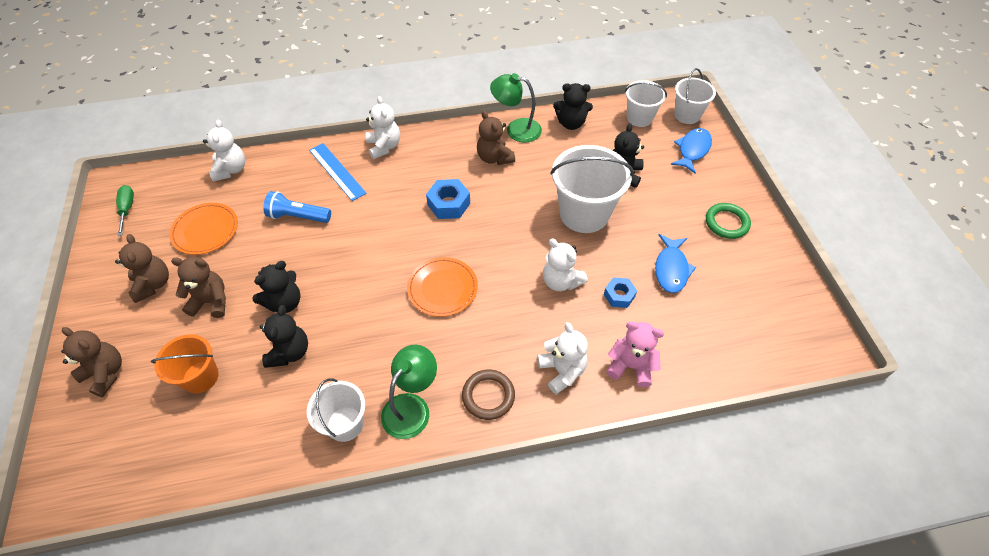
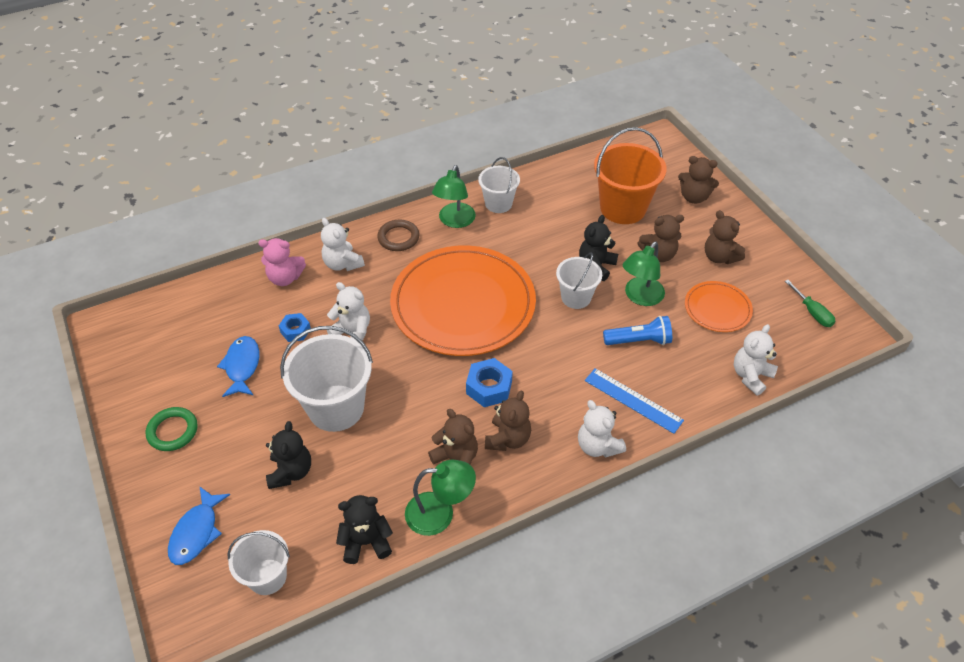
camera: 165 degrees right, 5 degrees down
orange bucket [151,334,219,393] -> orange bucket [594,127,667,224], size x1.68
white teddy bear [203,119,245,182] -> white teddy bear turned 60 degrees clockwise [734,324,778,396]
black teddy bear [260,305,308,368] -> none
orange plate [407,257,478,317] -> orange plate [390,245,536,356], size x2.17
white bucket [674,68,716,124] -> white bucket moved to [556,252,602,309]
none -> brown teddy bear [485,391,531,451]
none -> green lamp [623,242,665,306]

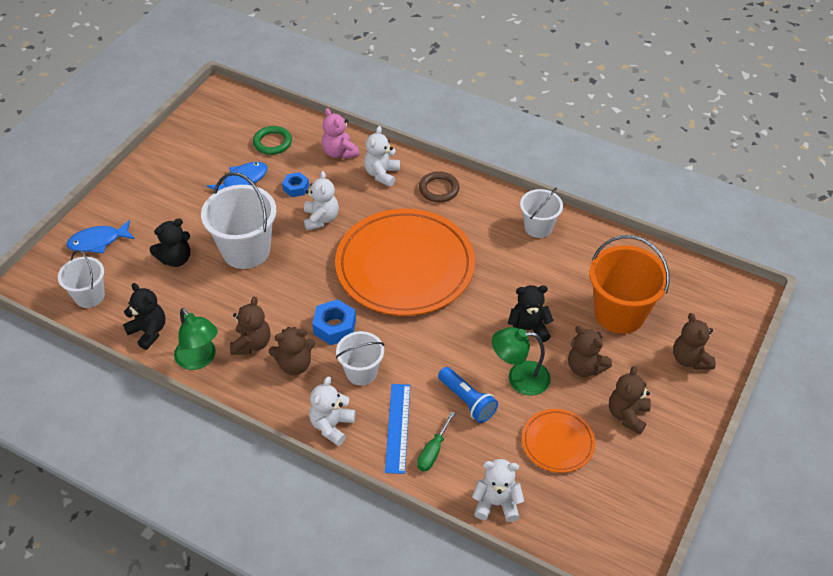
camera: 55 degrees right, 0 degrees up
green ring [146,407,197,451] -> green ring moved to [253,126,292,155]
green lamp [432,165,476,228] -> none
white bucket [556,252,602,309] -> white bucket moved to [336,331,384,385]
green screwdriver [785,280,835,327] -> green screwdriver moved to [417,411,455,472]

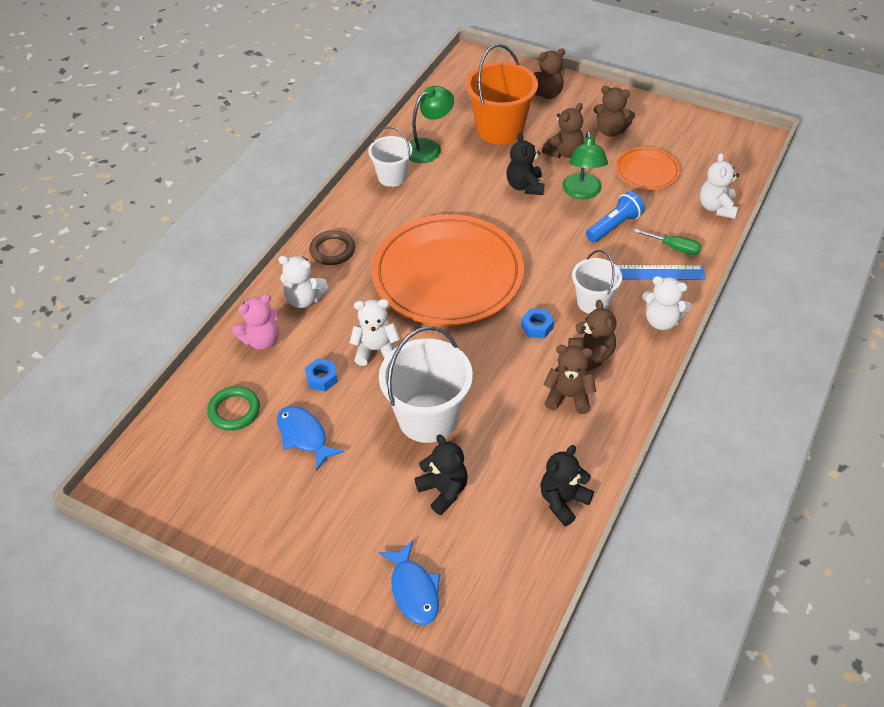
camera: 90 degrees left, 0 degrees up
white bucket [58,250,105,308] -> none
green lamp [174,308,218,370] -> green lamp moved to [410,86,454,163]
blue nut [312,299,356,345] -> blue nut [521,308,554,338], size x0.66

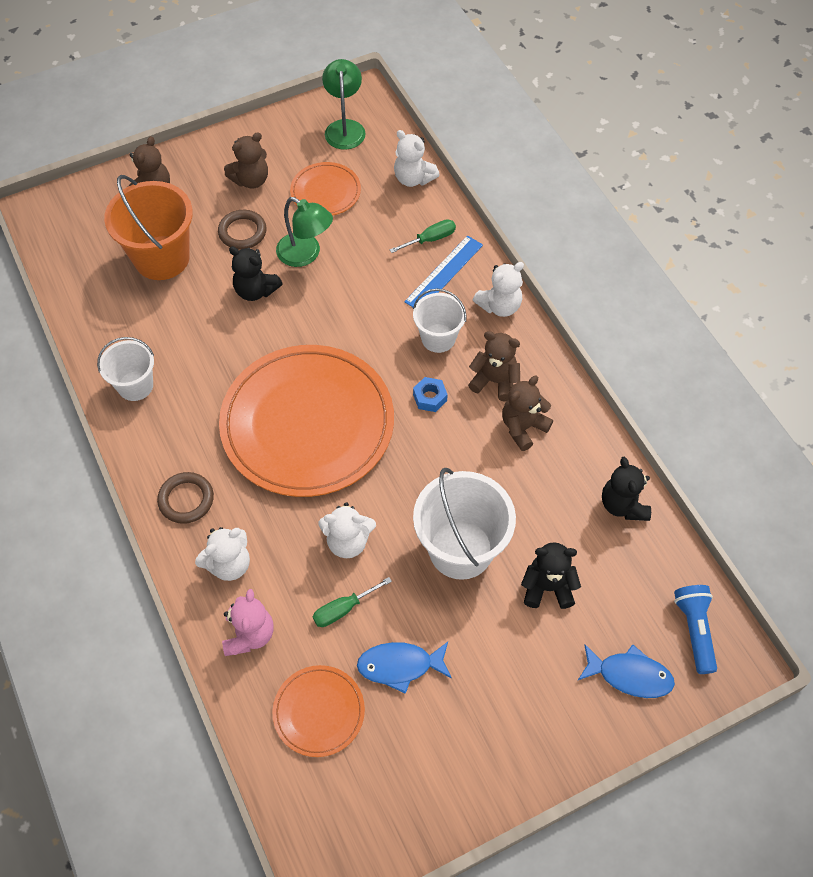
camera: 55 degrees left, 10 degrees up
green ring [207,386,260,431] -> orange plate [273,665,365,757]
blue nut [305,358,338,392] -> green screwdriver [313,577,392,627]
white teddy bear [350,299,400,366] -> white teddy bear turned 120 degrees counterclockwise [318,502,376,558]
green lamp [410,86,454,163] -> green lamp moved to [322,59,366,150]
brown teddy bear [542,103,584,158] -> brown ring [218,210,267,250]
blue flashlight [586,191,645,243] -> blue flashlight moved to [674,585,717,674]

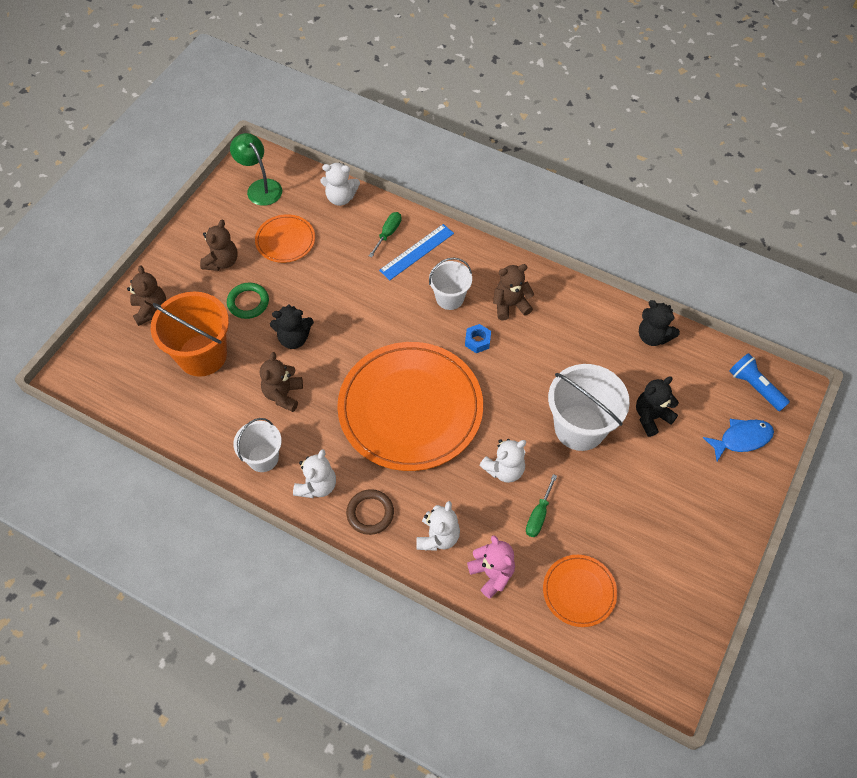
camera: 35 degrees left, 0 degrees up
brown ring [218,210,267,250] -> green ring [227,283,269,319]
green lamp [276,197,333,267] -> none
blue fish [357,642,452,694] -> none
blue ruler [404,235,483,307] -> blue ruler turned 45 degrees clockwise [379,224,454,280]
white teddy bear [473,262,524,317] -> white teddy bear moved to [293,449,336,498]
brown teddy bear [502,376,553,451] -> brown teddy bear moved to [260,352,303,412]

